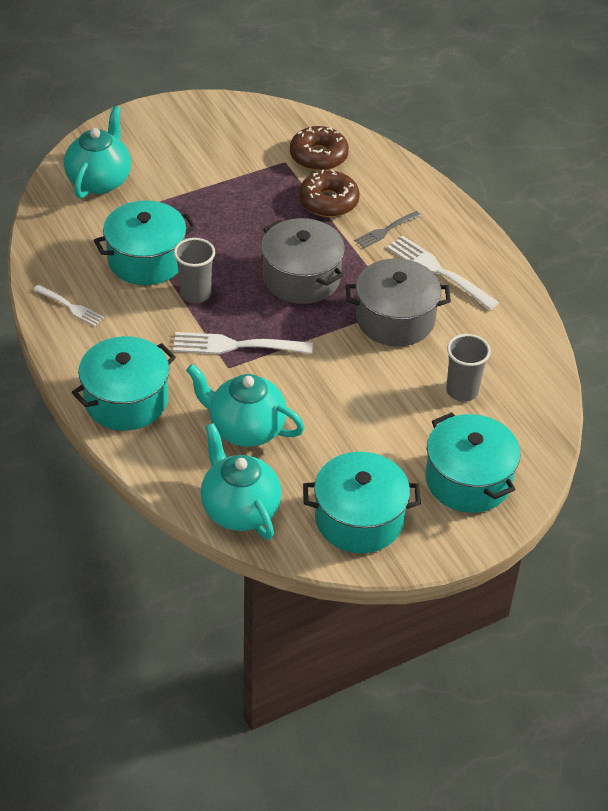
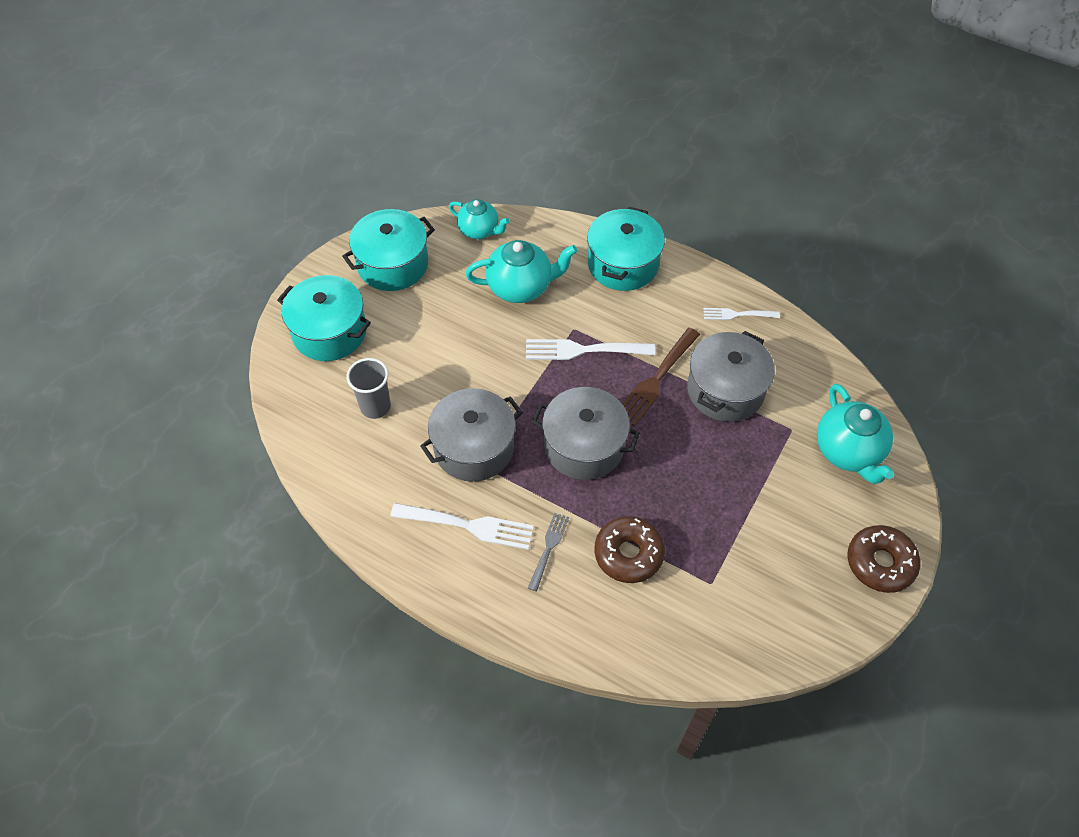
camera: 150 degrees right, 10 degrees up
turquoise pot [94,200,196,285] -> grey pot [687,331,775,422]
white fork [173,332,313,354] -> white fork turned 150 degrees counterclockwise [526,339,655,360]
grey cup [174,238,215,303] -> brown fork [622,328,700,427]
turquoise teapot [200,423,282,540] -> turquoise teapot [449,199,510,239], size x0.66
brown donut [290,126,349,171] -> brown donut moved to [848,525,920,593]

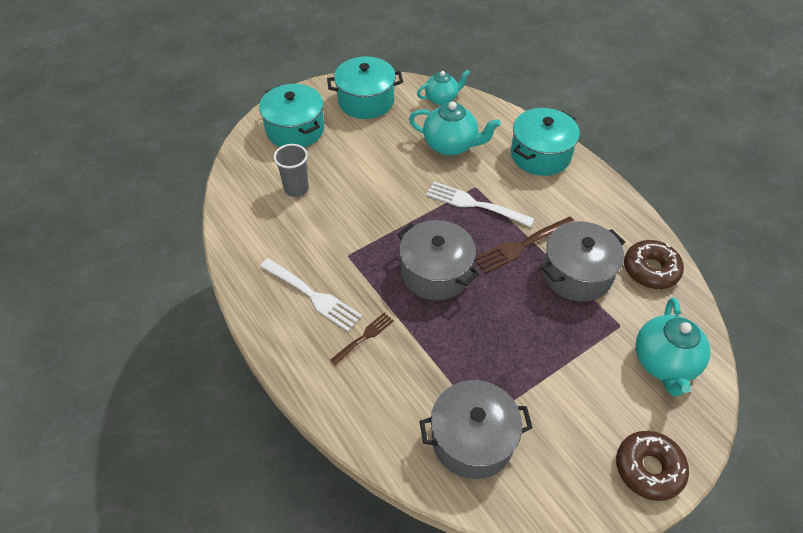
camera: 25 degrees right, 5 degrees down
grey pot [420,388,523,482] -> grey pot moved to [419,380,533,479]
turquoise teapot [449,199,510,239] -> turquoise teapot turned 75 degrees counterclockwise [417,70,470,105]
grey fork [528,513,569,592] -> brown fork [330,313,394,365]
brown donut [594,516,665,583] -> brown donut moved to [624,240,684,289]
white fork [703,308,780,320] -> none

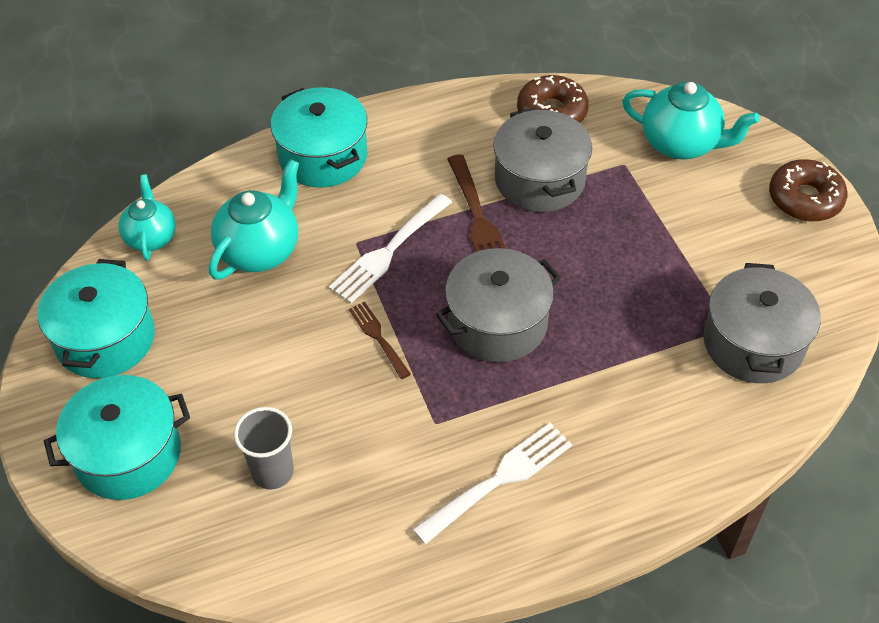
camera: 75 degrees left, 0 degrees up
brown fork [330,313,394,365] -> brown fork moved to [349,302,411,379]

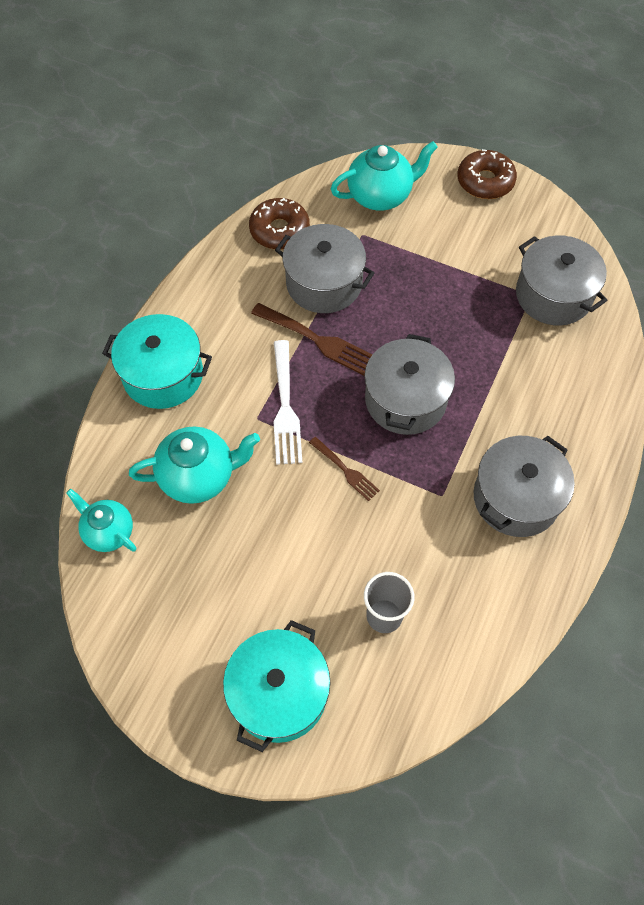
camera: 45 degrees left, 10 degrees up
turquoise pot [38,259,155,378] -> none
turquoise teapot [209,159,299,280] -> turquoise teapot turned 90 degrees clockwise [129,426,260,504]
brown fork [349,302,411,379] -> brown fork turned 150 degrees counterclockwise [309,437,380,501]
white fork [412,423,572,545] -> grey pot [474,436,575,537]

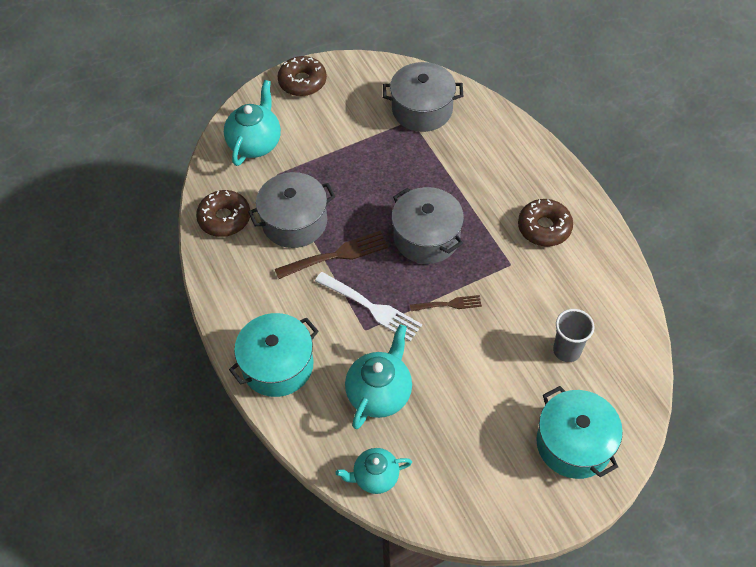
camera: 50 degrees left, 5 degrees down
grey pot [474,436,575,537] -> brown donut [518,199,573,247]

